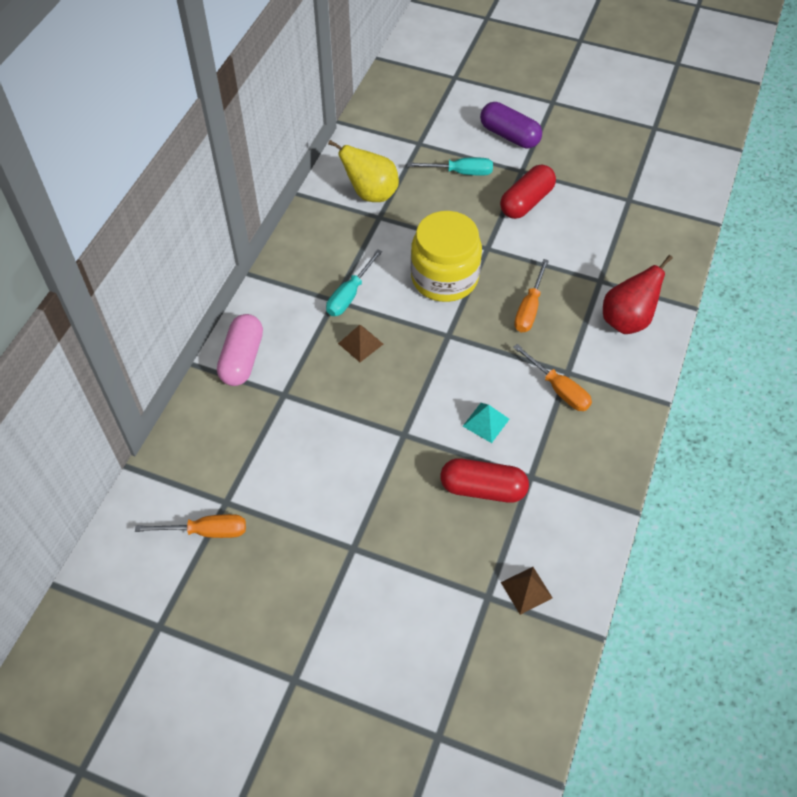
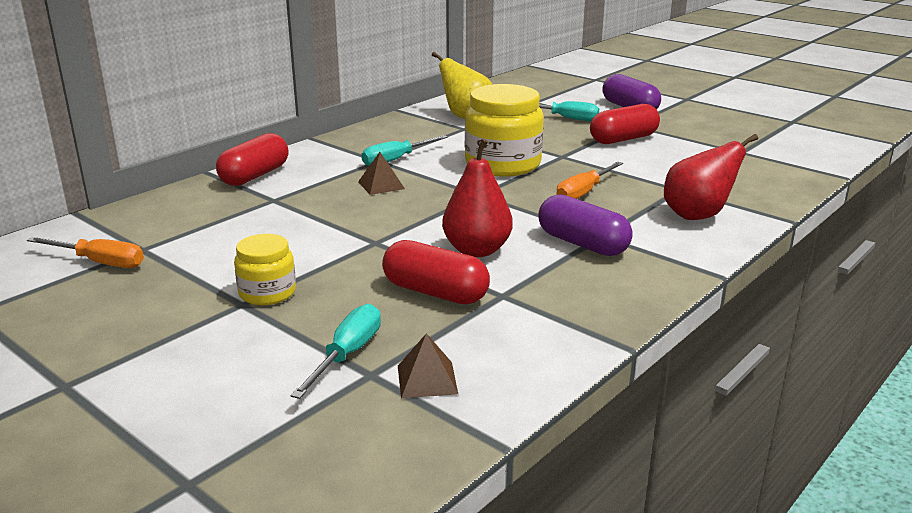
camera: 20 degrees right, 30 degrees down
pink capsule [217,314,263,386] -> red capsule [216,133,289,186]
turquoise pyramid [463,403,509,443] -> red pear [442,139,513,257]
orange screwdriver [513,344,592,411] -> purple capsule [538,194,633,256]
none -> yellow jar [234,234,296,305]
none -> turquoise screwdriver [290,304,381,399]

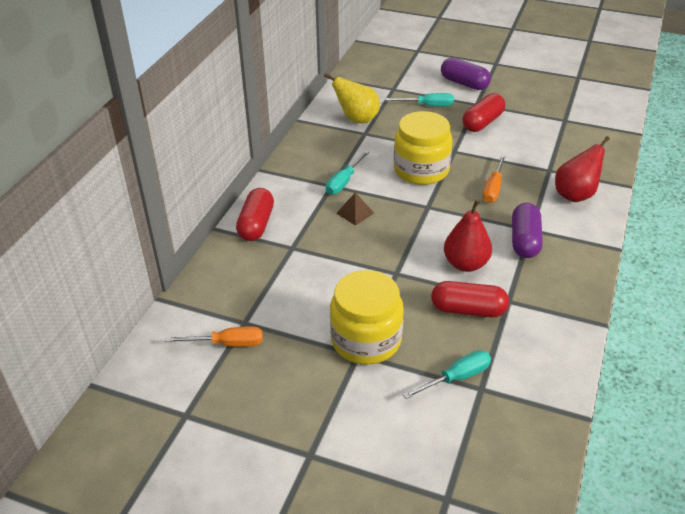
camera: 20 degrees left, 15 degrees up
yellow jar [234,234,296,305] -> yellow jar [330,270,404,364], size x1.83
turquoise screwdriver [290,304,381,399] -> turquoise screwdriver turned 60 degrees clockwise [403,350,491,399]
brown pyramid [398,333,458,398] -> none
purple capsule [538,194,633,256] -> purple capsule turned 75 degrees clockwise [512,203,543,258]

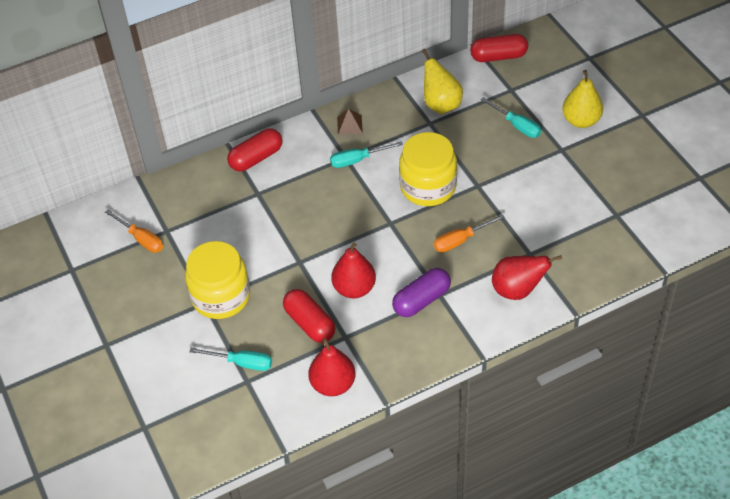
camera: 45 degrees right, 10 degrees up
brown pyramid [336,192,374,226] -> brown pyramid moved to [337,108,363,135]
purple capsule [441,58,491,90] -> yellow pear [562,70,603,128]
red capsule [462,93,505,132] -> red capsule moved to [470,34,528,62]
none -> red pear [308,338,356,396]

